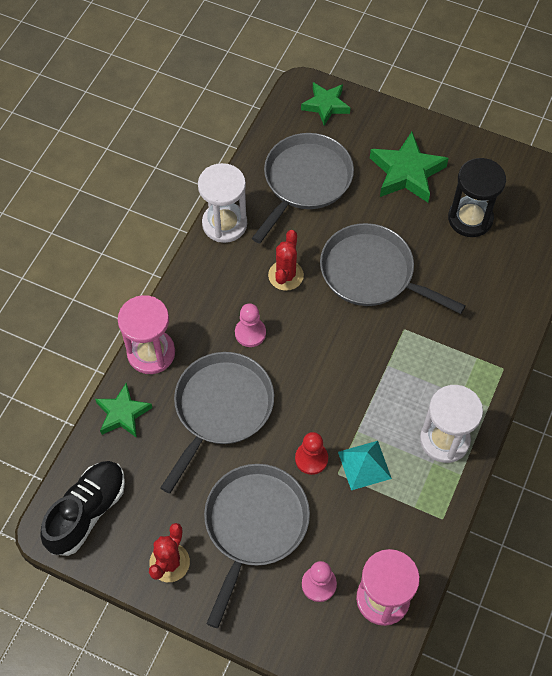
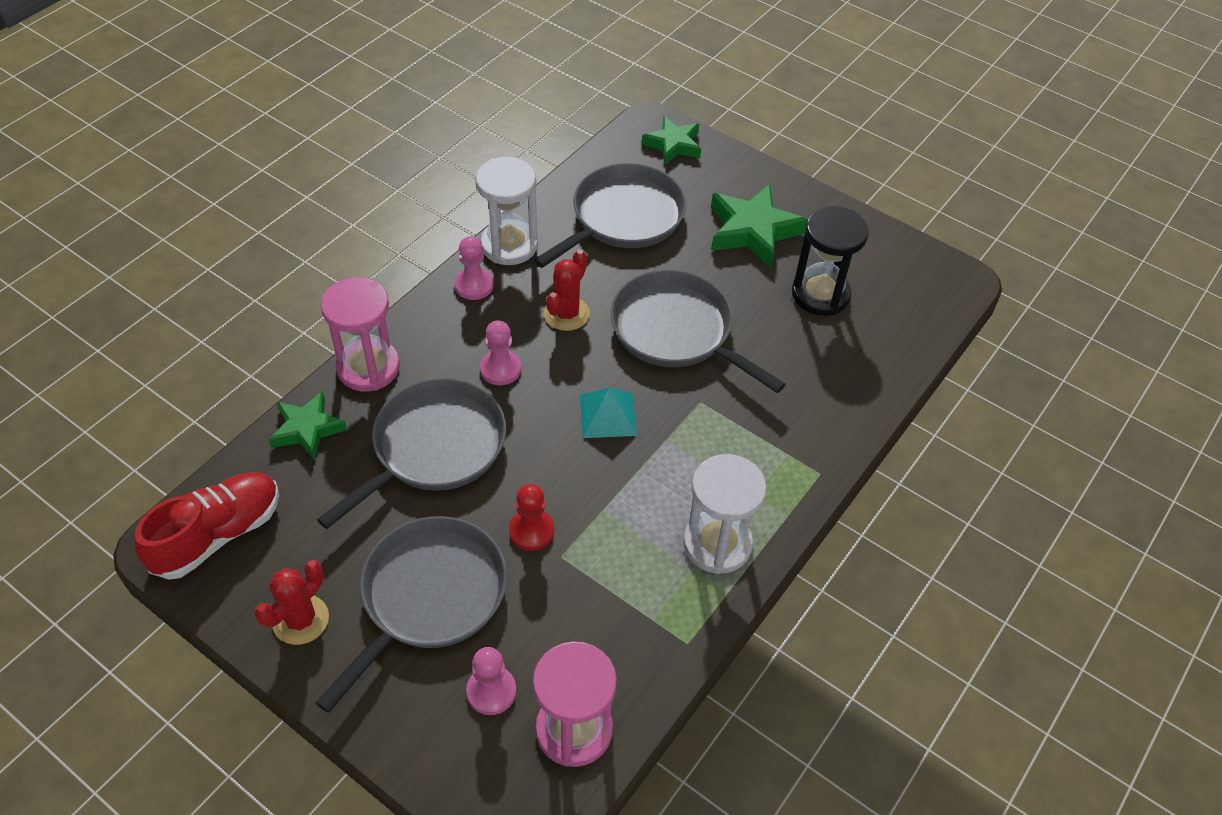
camera: 10 degrees right, 10 degrees down
black shoe [40,461,125,556] -> red shoe [134,472,279,580]
turquoise pyramid [338,441,392,490] -> turquoise pyramid moved to [580,387,637,438]
none -> pink pawn [454,236,494,300]

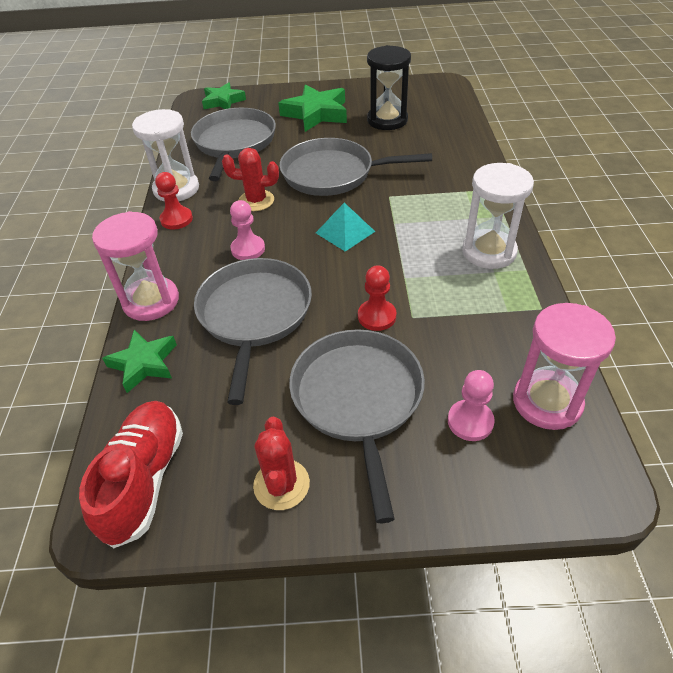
camera: 35 degrees left, 5 degrees down
pink pawn [454,236,494,300] -> red pawn [155,172,193,230]
red cactus [544,249,590,331] -> red cactus turned 75 degrees counterclockwise [222,148,279,211]

